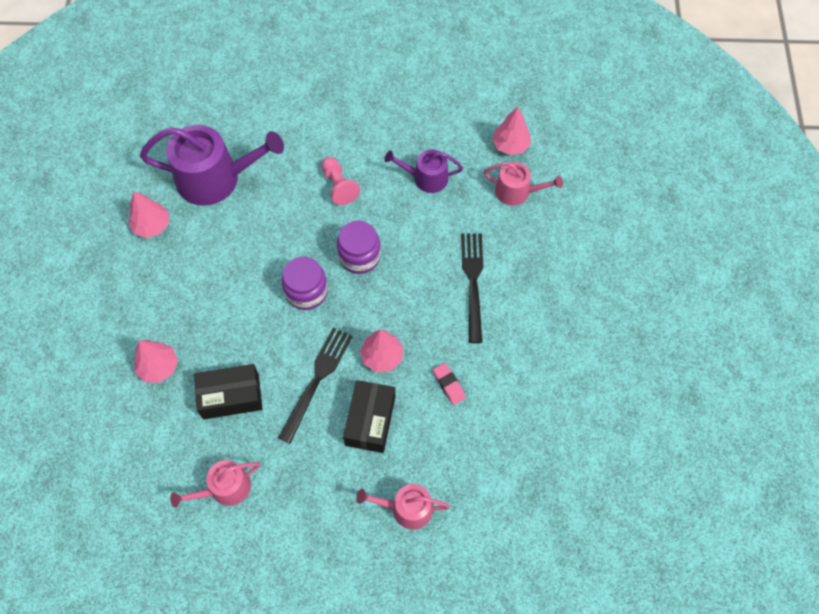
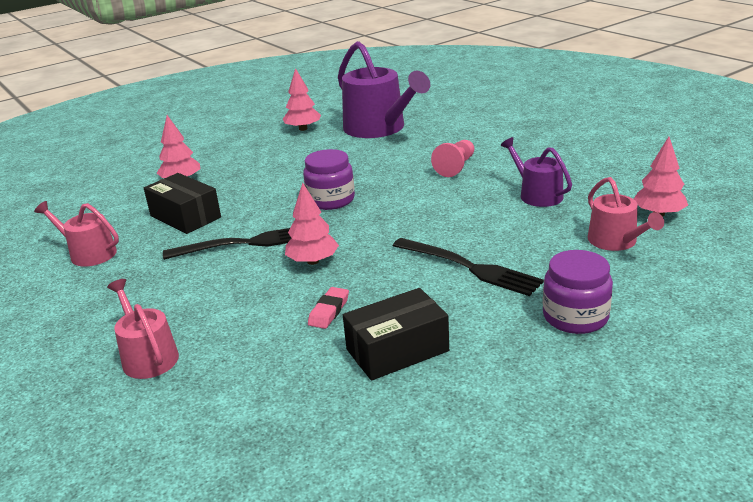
camera: 55 degrees right, 35 degrees down
purple jar [337,221,381,274] -> purple jar moved to [543,250,613,334]
black box [343,380,395,453] -> black box moved to [343,288,449,381]
black fork [461,233,483,343] -> black fork turned 75 degrees clockwise [393,238,544,296]

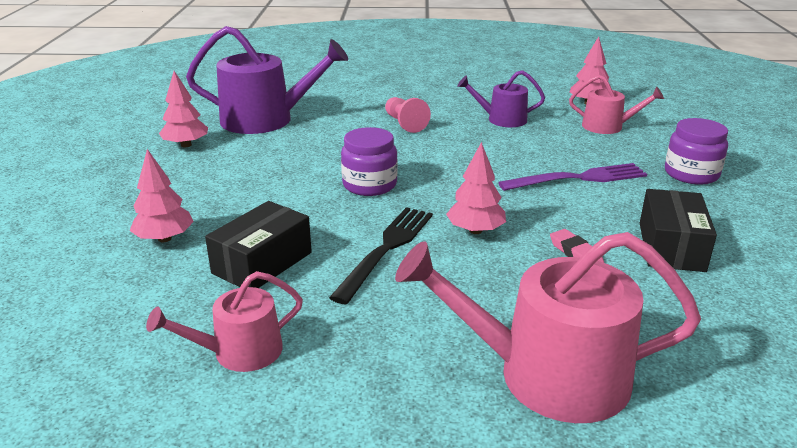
camera: 55 degrees left, 0 degrees up
pink watering can [107,279,179,379] -> pink watering can [395,232,701,423], size x1.83
black box [144,173,221,234] -> black box turned 45 degrees counterclockwise [205,201,312,288]
black fork [393,238,544,296] -> purple fork [498,163,647,191]

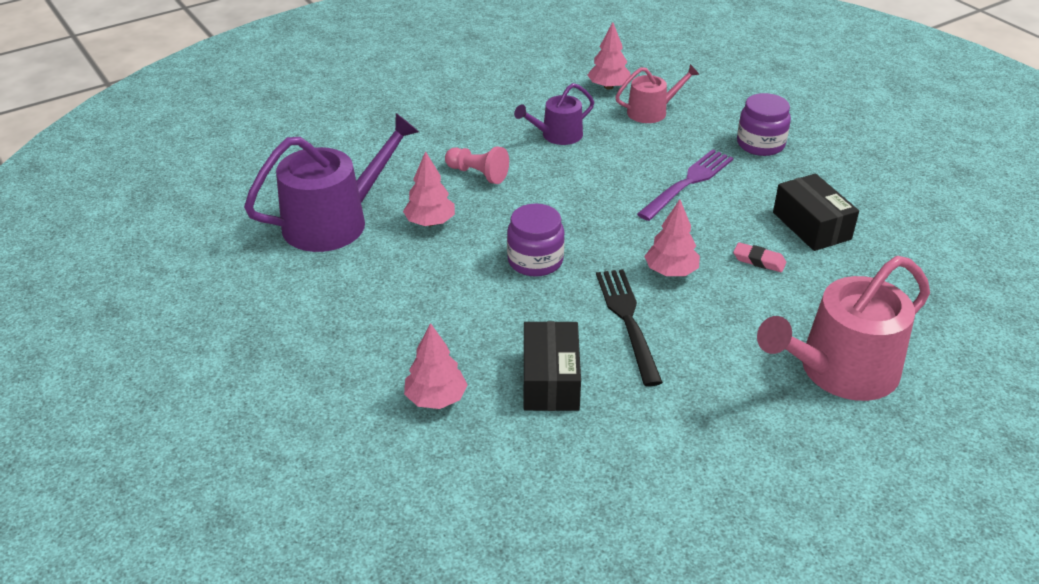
camera: 35 degrees left, 10 degrees up
pink watering can [146,271,303,372] -> none
pink tree [159,71,208,147] -> pink tree moved to [403,151,455,226]

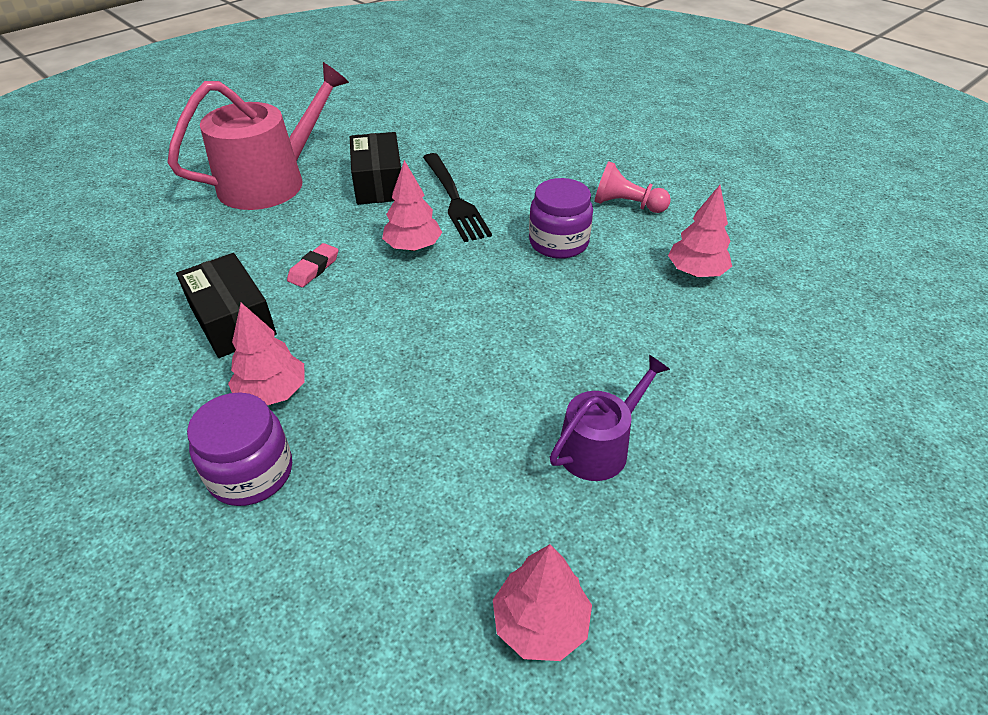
camera: 170 degrees right, 5 degrees up
purple watering can [244,113,419,252] -> none
pink tree [404,323,467,409] -> pink tree moved to [228,303,305,405]
pink pawn [445,146,509,184] -> pink pawn moved to [594,161,671,213]
black box [524,321,581,411] -> black box moved to [350,132,401,205]
pink watering can [615,64,700,123] -> none
purple fork [637,149,733,221] -> none
pink eraser [733,242,786,272] -> pink eraser turned 75 degrees counterclockwise [287,243,338,287]

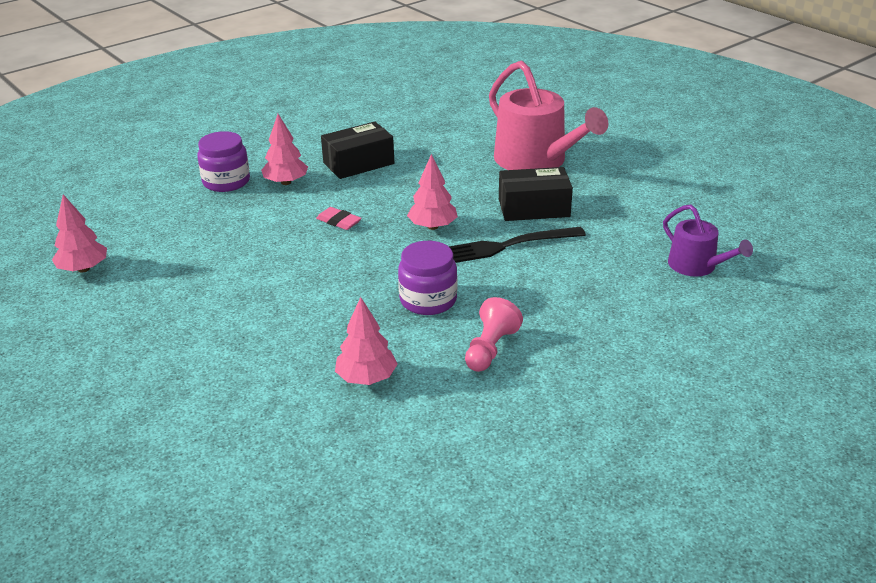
camera: 95 degrees right, 10 degrees down
pink eraser [287,243,338,287] -> pink eraser moved to [316,207,362,230]
purple watering can [550,355,670,481] -> purple watering can moved to [663,205,753,277]

